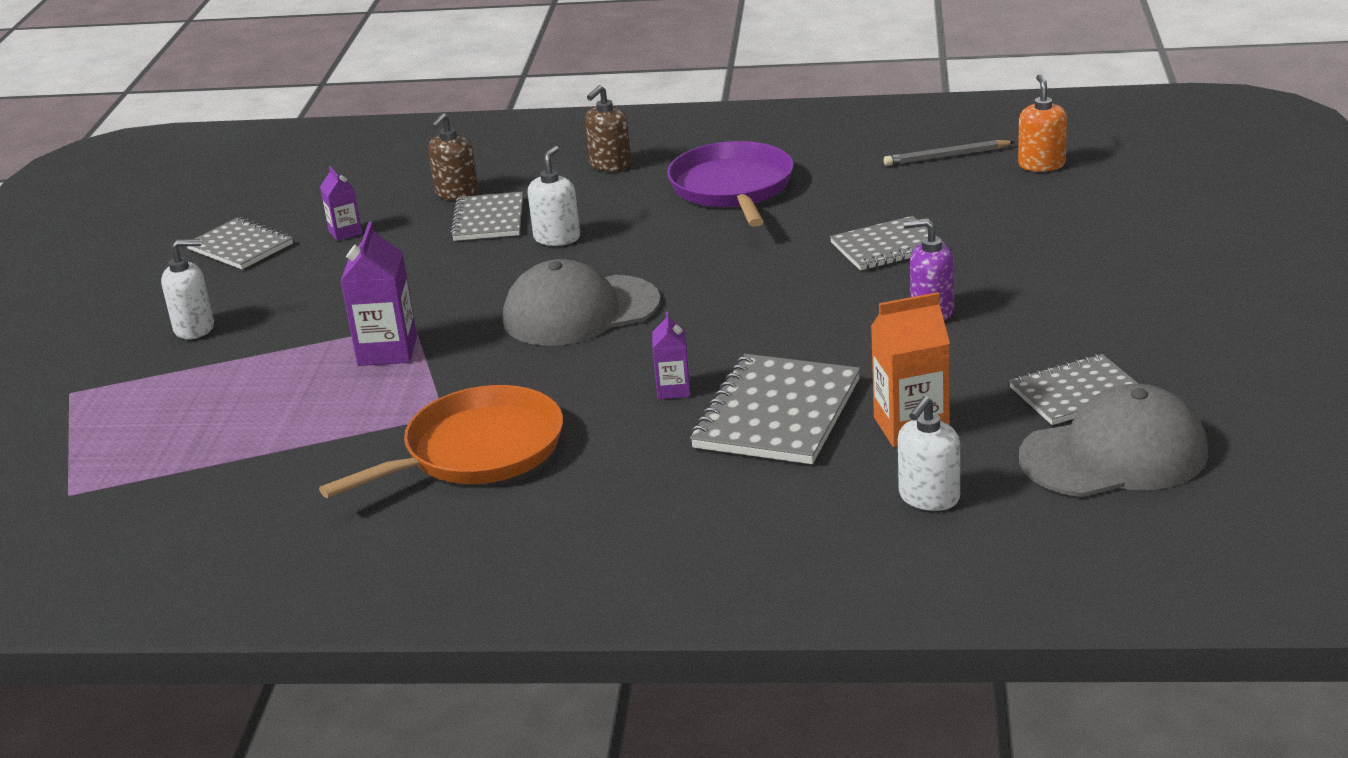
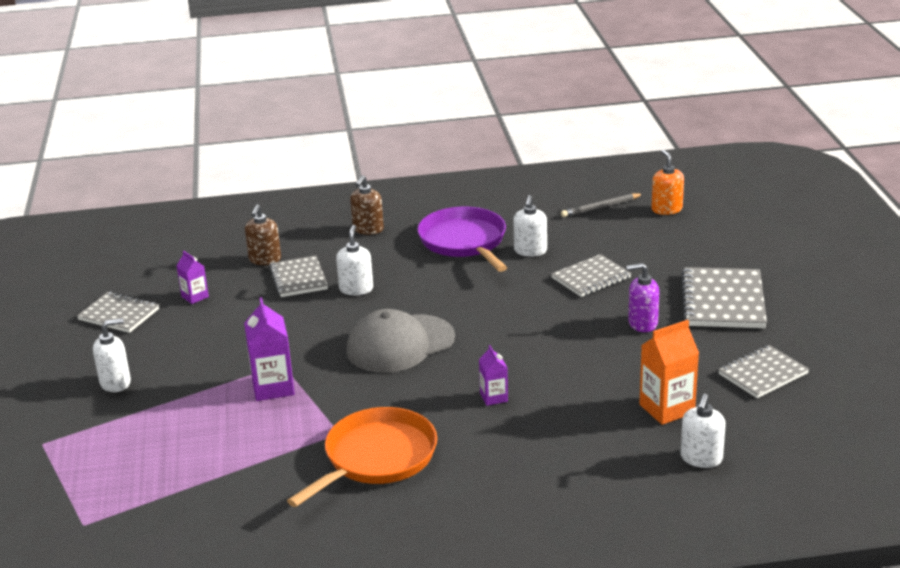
camera: 15 degrees left, 0 degrees up
grey notebook [690,354,861,464] -> grey notebook moved to [681,267,767,328]
grey cap [1019,384,1208,497] -> none
none -> white soap dispenser [514,195,547,256]

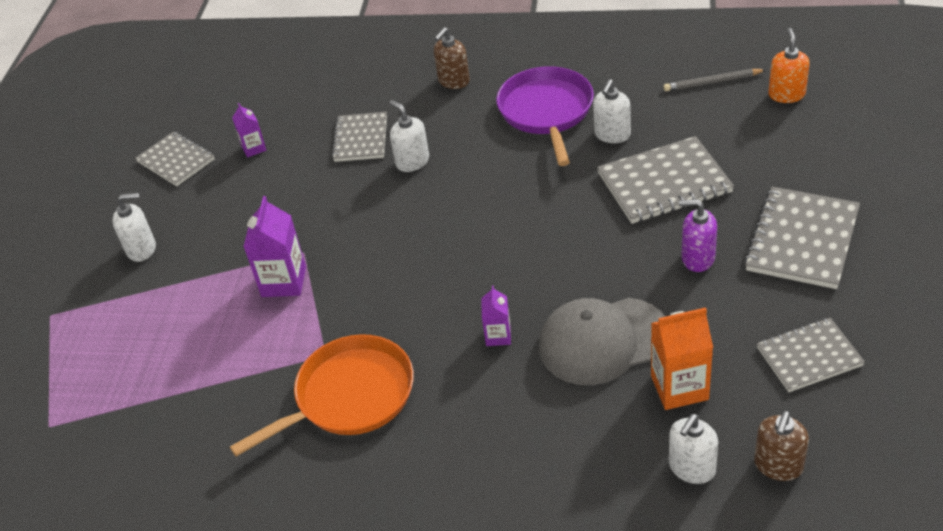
camera: 20 degrees right, 15 degrees up
brown soap dispenser [245,204,281,265] -> brown soap dispenser moved to [754,411,809,481]
white soap dispenser [336,225,373,295] -> white soap dispenser turned 60 degrees counterclockwise [390,100,429,172]
grey cap [346,309,455,373] -> grey cap moved to [539,298,665,385]
grey notebook [551,254,631,297] -> grey notebook [597,136,734,224], size x1.53

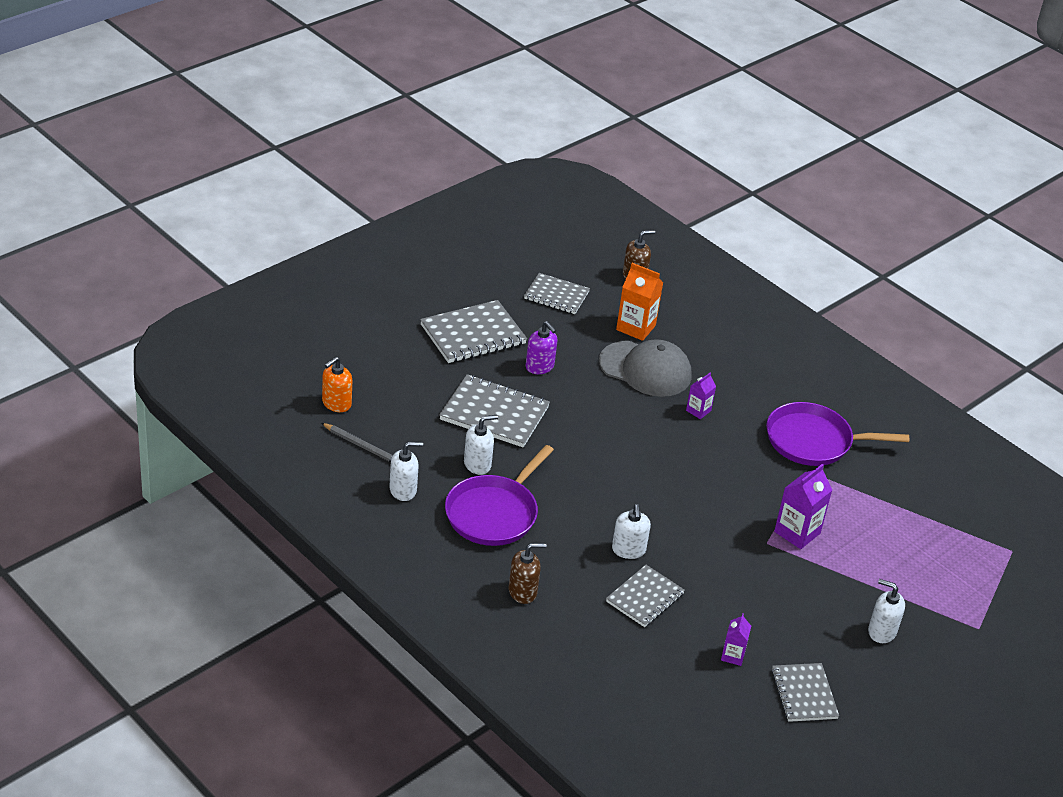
camera: 150 degrees left, 5 degrees down
orange pan [230,334,414,457] -> purple pan [766,402,909,466]
white soap dispenser [669,414,718,484] -> white soap dispenser moved to [389,442,423,501]

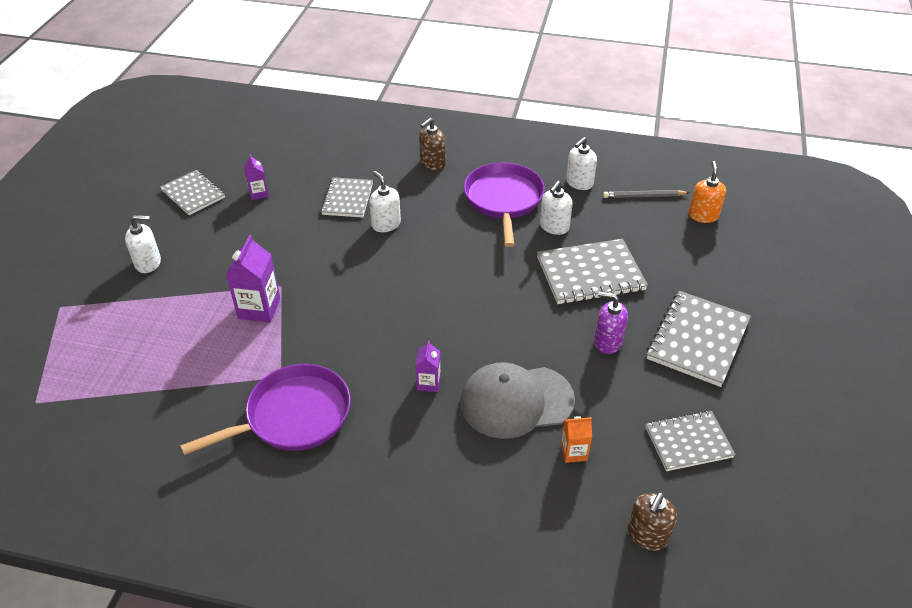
camera: 150 degrees right, 5 degrees up
orange carton [616,263,663,341] -> orange carton [561,416,592,463], size x0.58

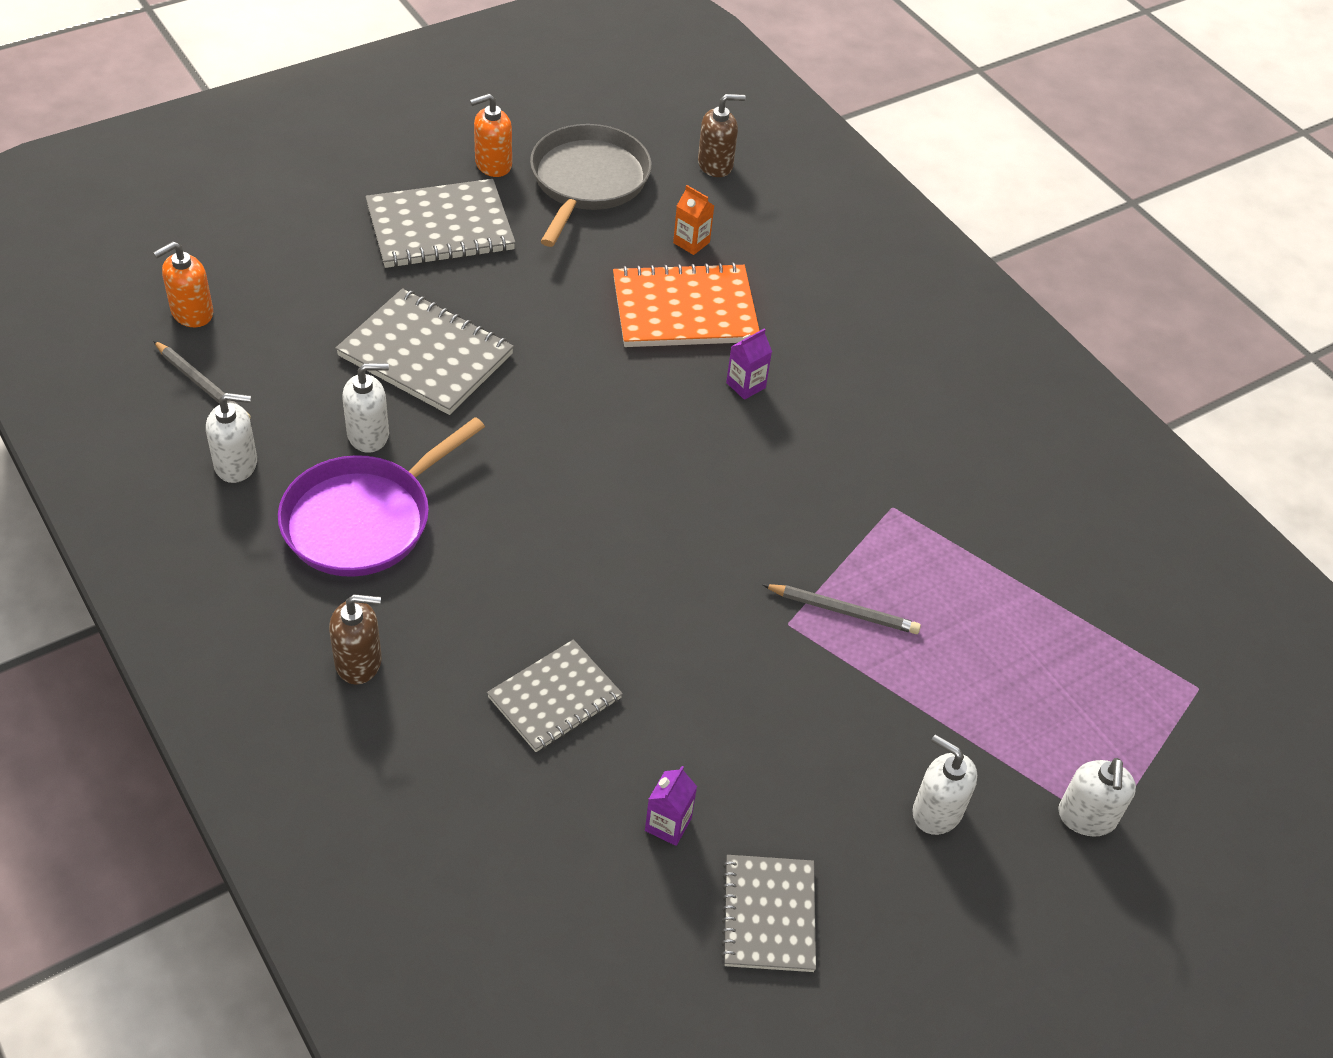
camera: 140 degrees left, 5 degrees up
purple pan [180,364,350,455] -> none
purple carton [226,235,280,322] -> grey pencil [763,584,921,634]
white soap dispenser [369,171,401,232] -> white soap dispenser moved to [1058,758,1136,837]
grey cap [460,362,575,439] -> orange notebook [613,262,760,347]
purple soap dispenser [594,292,628,354] -> none
grey notebook [646,411,736,471] -> grey pan [530,124,652,247]
none -> orange soap dispenser [470,94,512,177]

